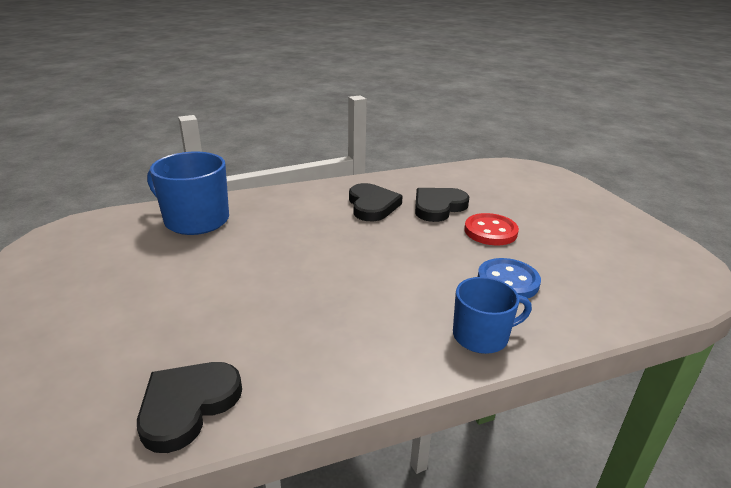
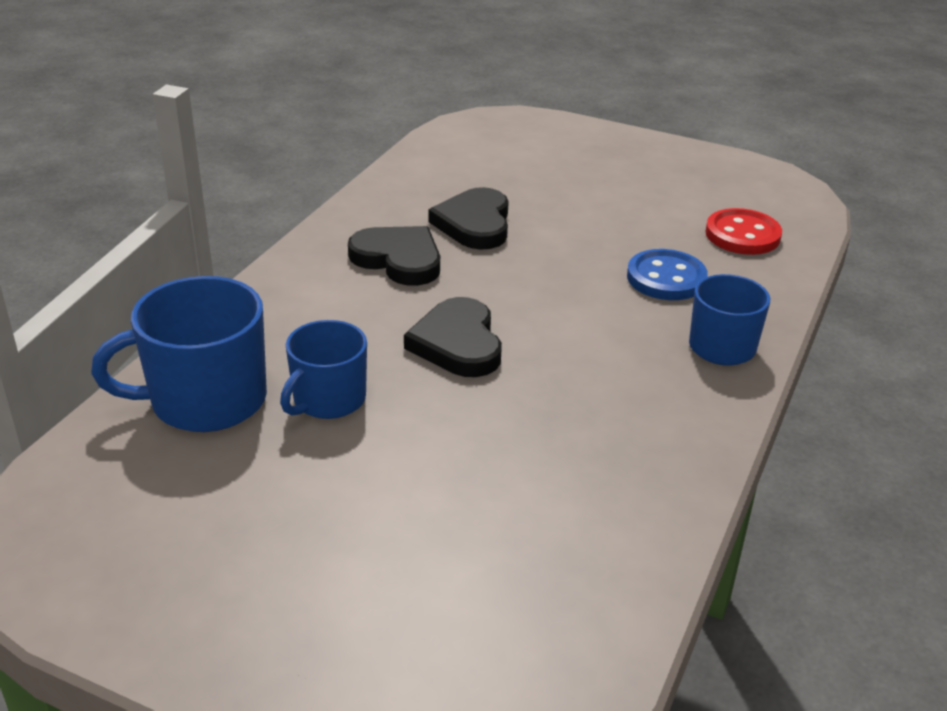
camera: 45 degrees left, 5 degrees up
black heart [137,362,242,453] -> black heart moved to [404,297,502,377]
red button [464,213,519,245] -> red button moved to [705,208,782,255]
none -> blue mug [280,320,367,419]

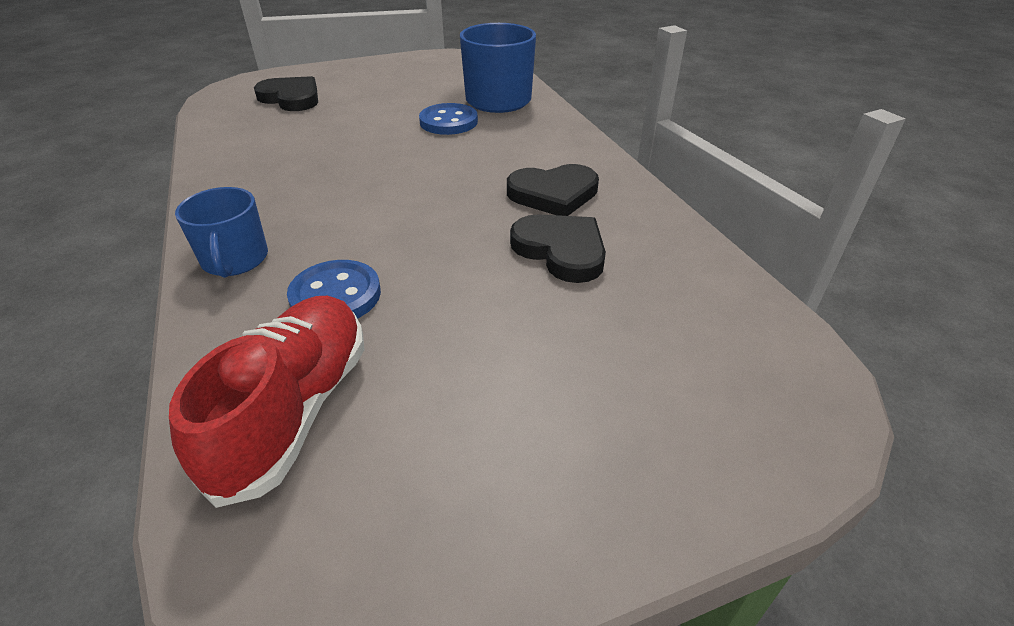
camera: 135 degrees right, 5 degrees up
blue mug [280,320,367,419] -> blue button [419,103,478,135]
black heart [404,297,502,377] -> black heart moved to [254,76,318,111]
red button [705,208,782,255] -> red shoe [169,296,365,508]

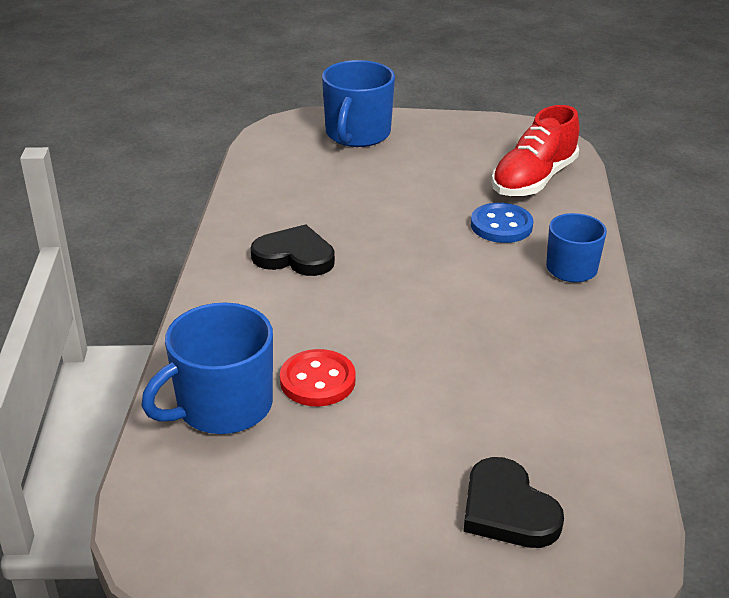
camera: 155 degrees left, 5 degrees down
blue button [419,103,478,135] -> red button [280,349,356,406]
black heart [510,214,606,283] -> none
none -> blue mug [322,60,395,147]

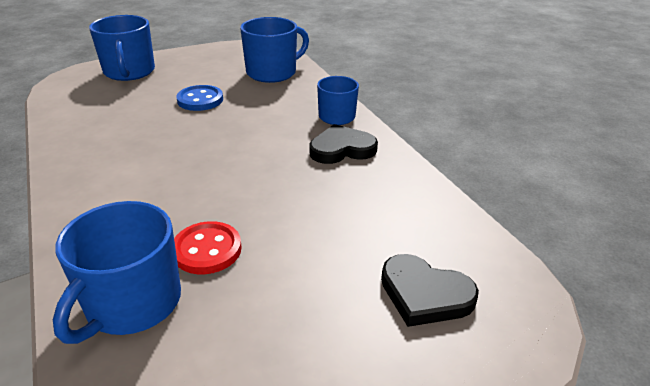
camera: 30 degrees left, 0 degrees up
black heart [251,224,335,276] -> black heart moved to [310,124,378,164]
blue button [471,203,533,243] -> blue button moved to [176,85,223,111]
red shoe [491,105,579,196] -> blue mug [240,17,309,83]

